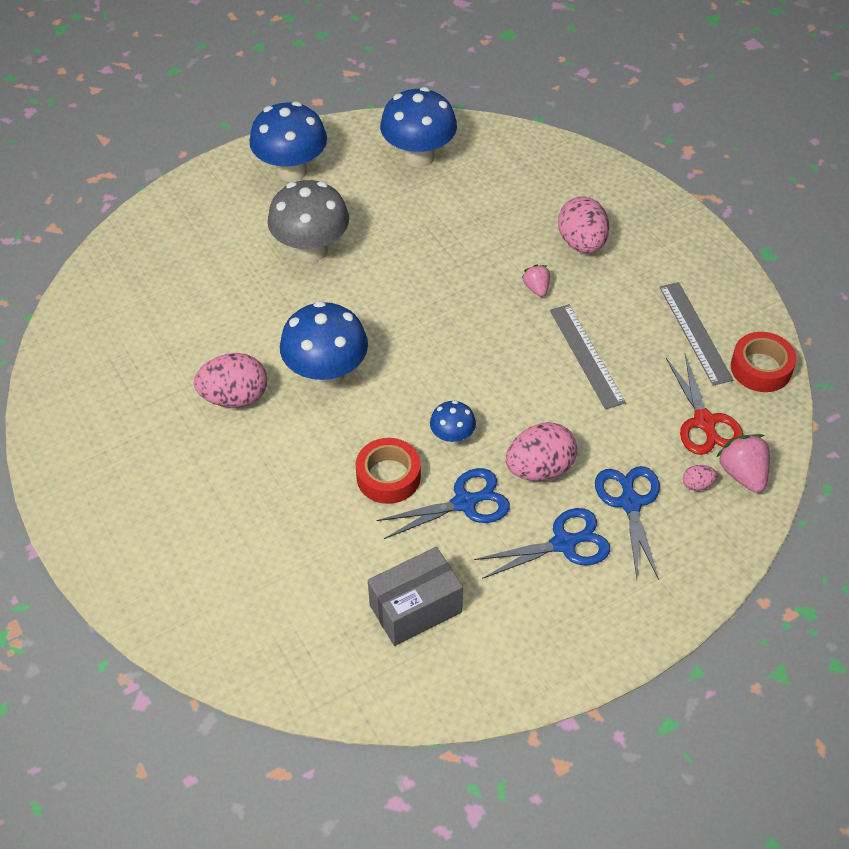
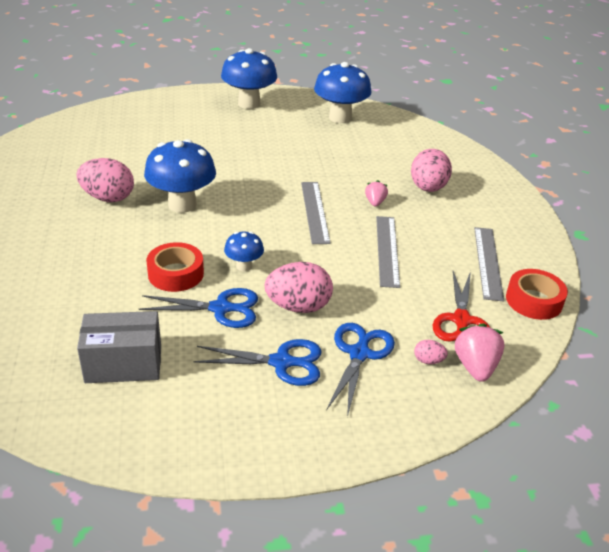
camera: 20 degrees right, 15 degrees down
grey mushroom [268,180,349,262] -> none
none -> grey ruler [301,182,331,244]

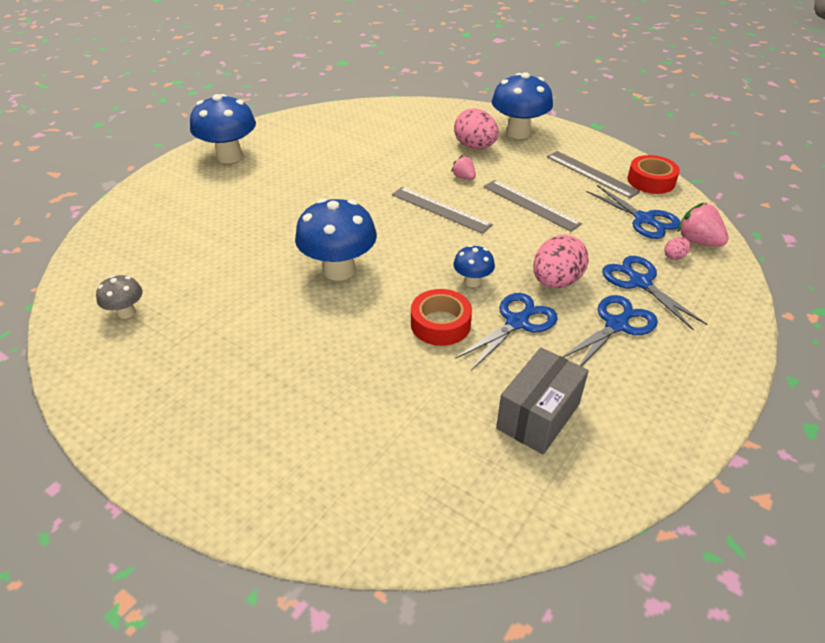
camera: 45 degrees left, 5 degrees up
pink egg [76,158,134,202] -> none
blue mushroom [314,62,371,123] -> blue mushroom moved to [491,72,553,139]
red scissors [433,271,490,342] -> blue scissors [586,185,680,239]
none -> grey mushroom [96,275,143,319]

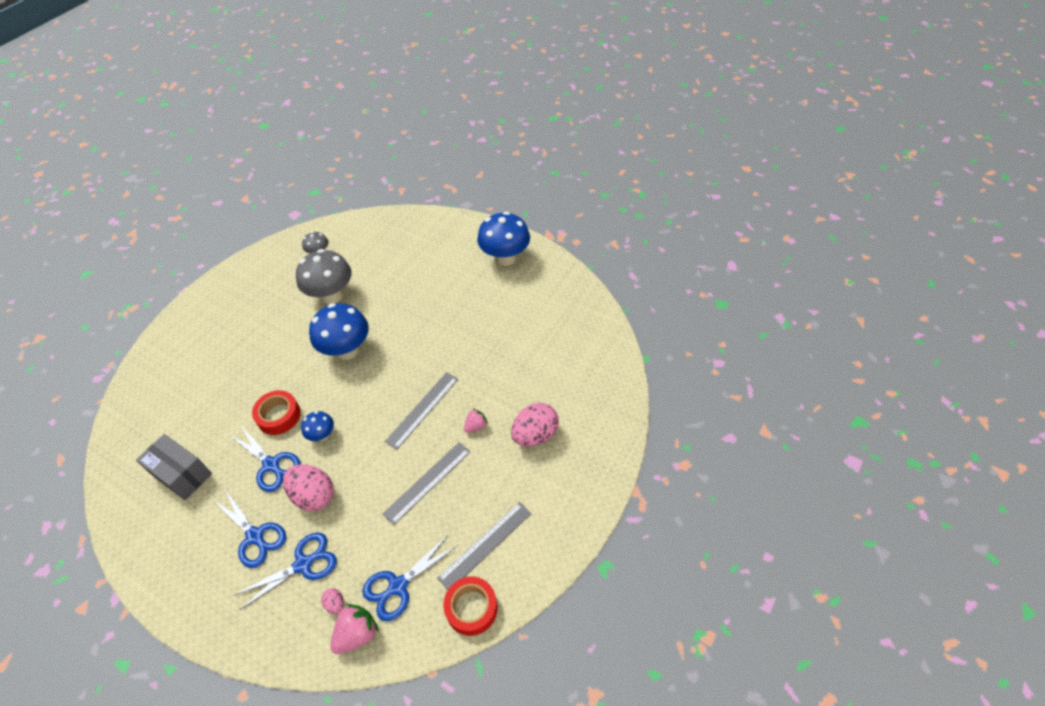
camera: 90 degrees right, 10 degrees up
blue mushroom [491,72,553,139] -> none
none -> grey mushroom [296,249,352,304]

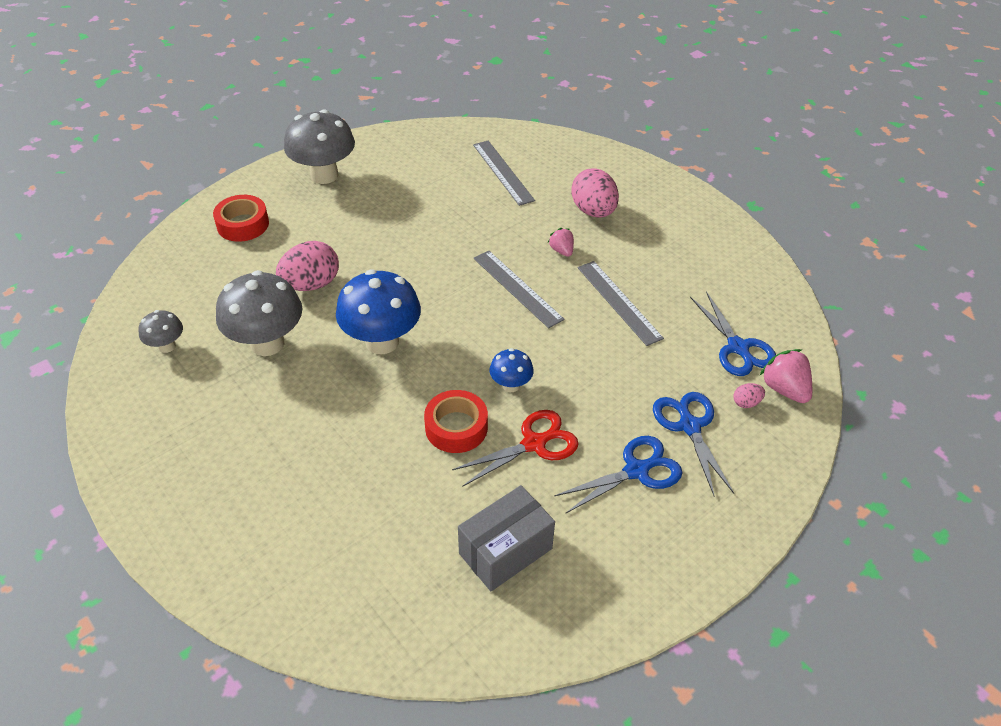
camera: 75 degrees left, 5 degrees down
blue scissors [230,427,301,492] -> red scissors [452,410,579,487]
pink egg [283,464,334,511] -> pink egg moved to [276,241,339,291]
grey ruler [437,502,532,590] -> grey ruler moved to [473,141,535,206]
red tape [443,577,498,636] -> red tape moved to [213,195,269,242]
blue mushroom [477,212,530,266] -> grey mushroom [284,110,355,184]

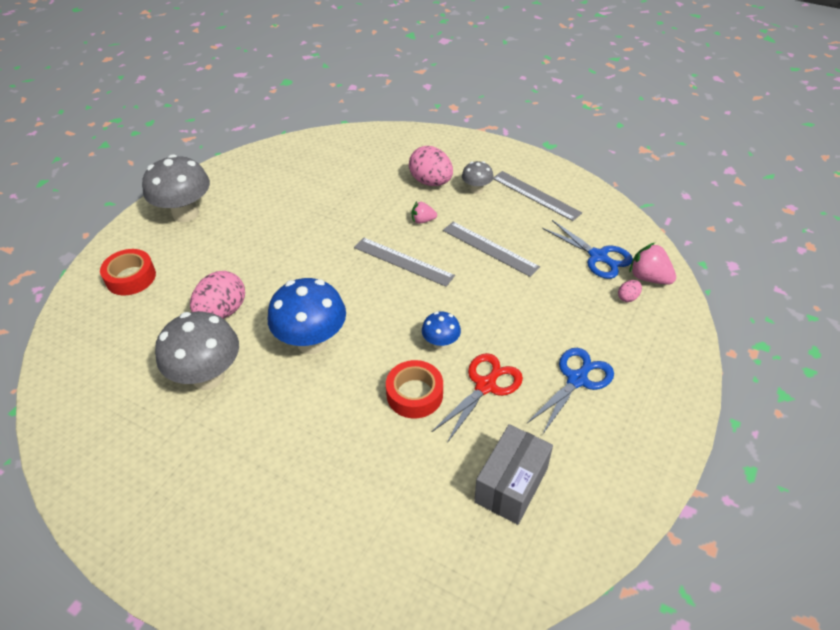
camera: 20 degrees left, 0 degrees up
grey mushroom [139,310,183,353] -> grey mushroom moved to [462,161,494,194]
grey ruler [473,141,535,206] -> grey ruler moved to [493,171,582,221]
pink strawberry [548,228,574,257] -> pink strawberry turned 45 degrees counterclockwise [412,202,437,224]
blue scissors [653,392,734,496] -> none

